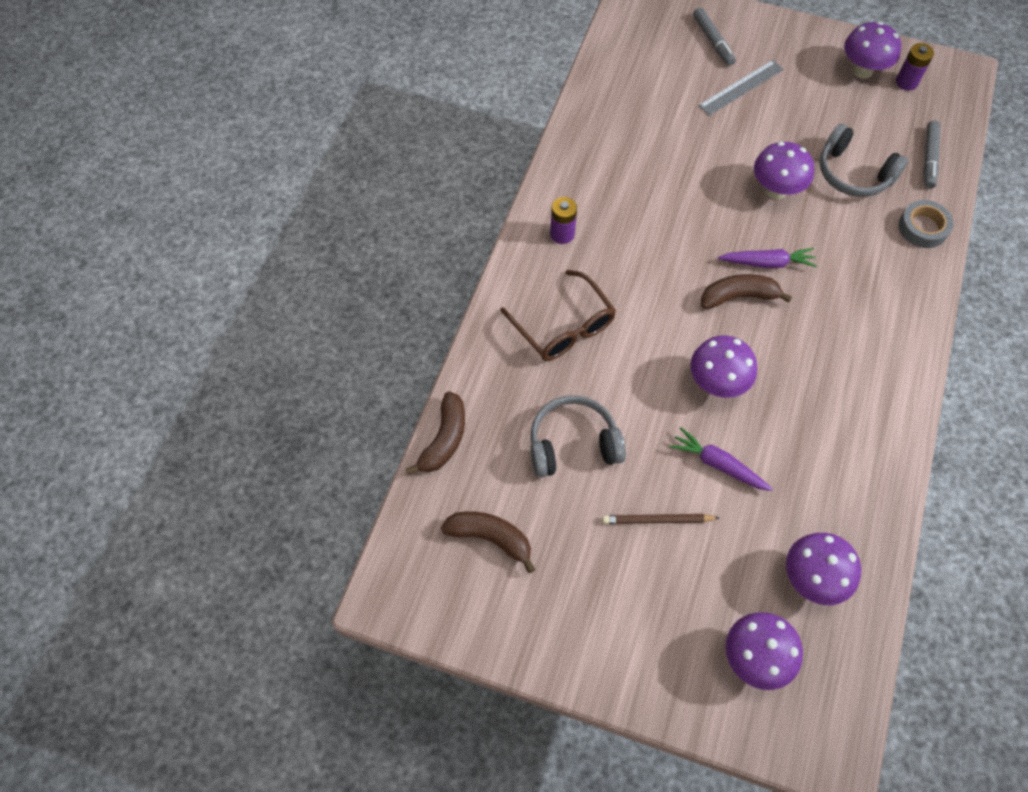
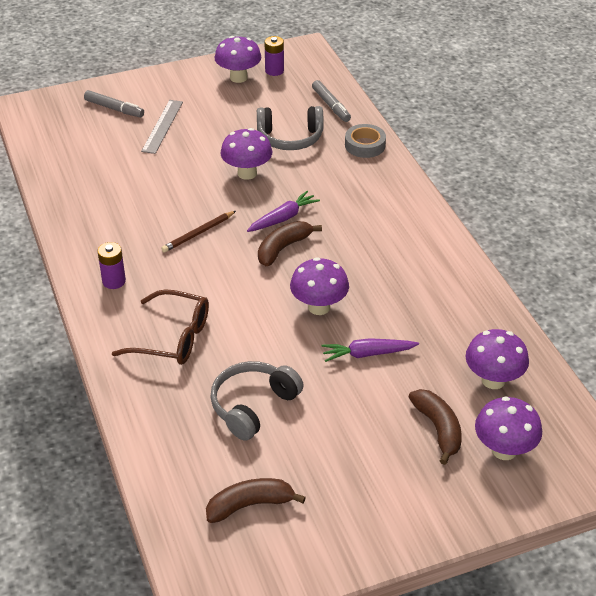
camera: 40 degrees left, 20 degrees down
brown banana [406,391,465,475] -> brown banana moved to [409,389,462,465]
brown pencil [602,514,719,524] -> brown pencil moved to [161,211,236,253]

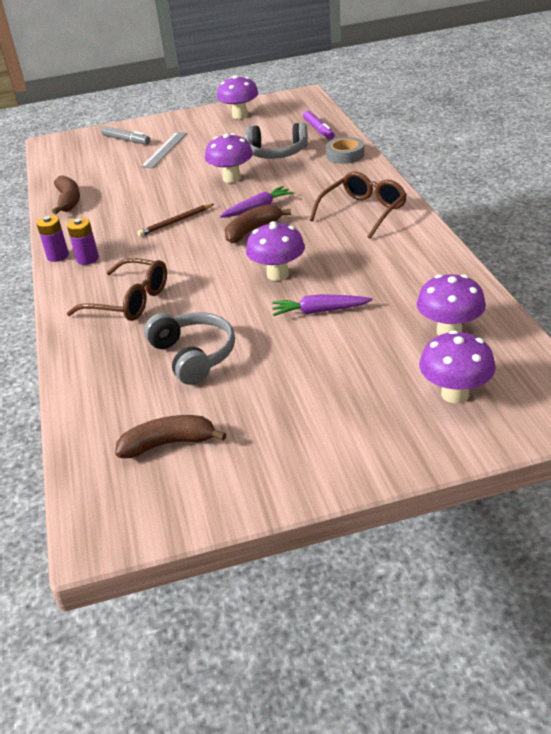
camera: 10 degrees right, 5 degrees down
grey headphones [210,361,304,441] -> grey headphones turned 105 degrees clockwise [144,312,235,385]
purple battery [265,36,284,76] -> purple battery moved to [36,215,69,262]
grey marker [312,80,351,122] -> purple marker [303,111,335,140]
brown banana [409,389,462,465] -> brown banana moved to [52,175,80,214]
none -> brown glasses [309,171,407,239]

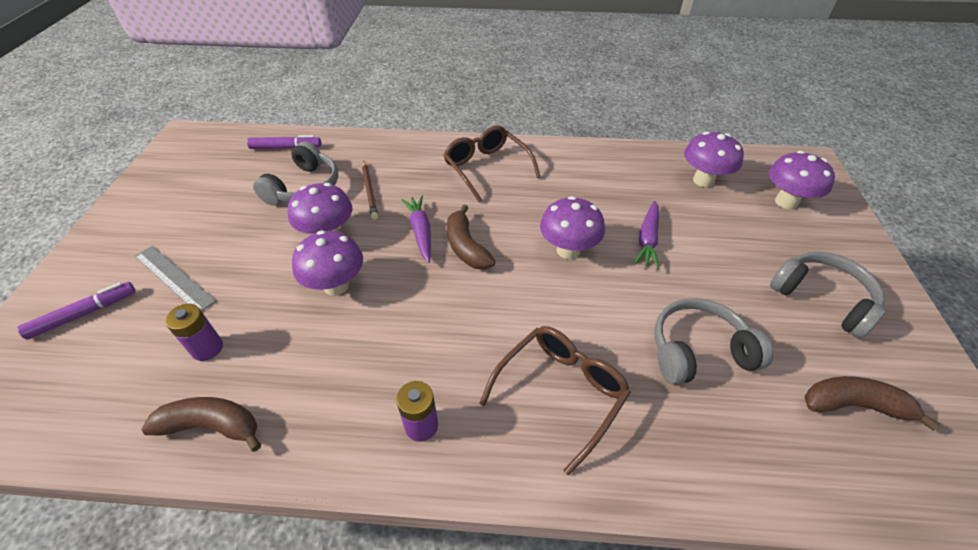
camera: 75 degrees left, 10 degrees up
purple battery [36,215,69,262] -> purple battery moved to [165,304,223,361]
grey marker [101,126,150,144] -> purple marker [17,282,136,339]
brown banana [115,415,226,458] -> brown banana turned 90 degrees clockwise [805,376,940,430]
brown pencil [138,204,214,237] -> brown pencil moved to [362,161,378,220]
purple mushroom [217,75,259,119] -> purple mushroom moved to [292,230,363,296]
grey tape [326,137,364,164] -> none
none -> grey headphones [770,252,886,339]

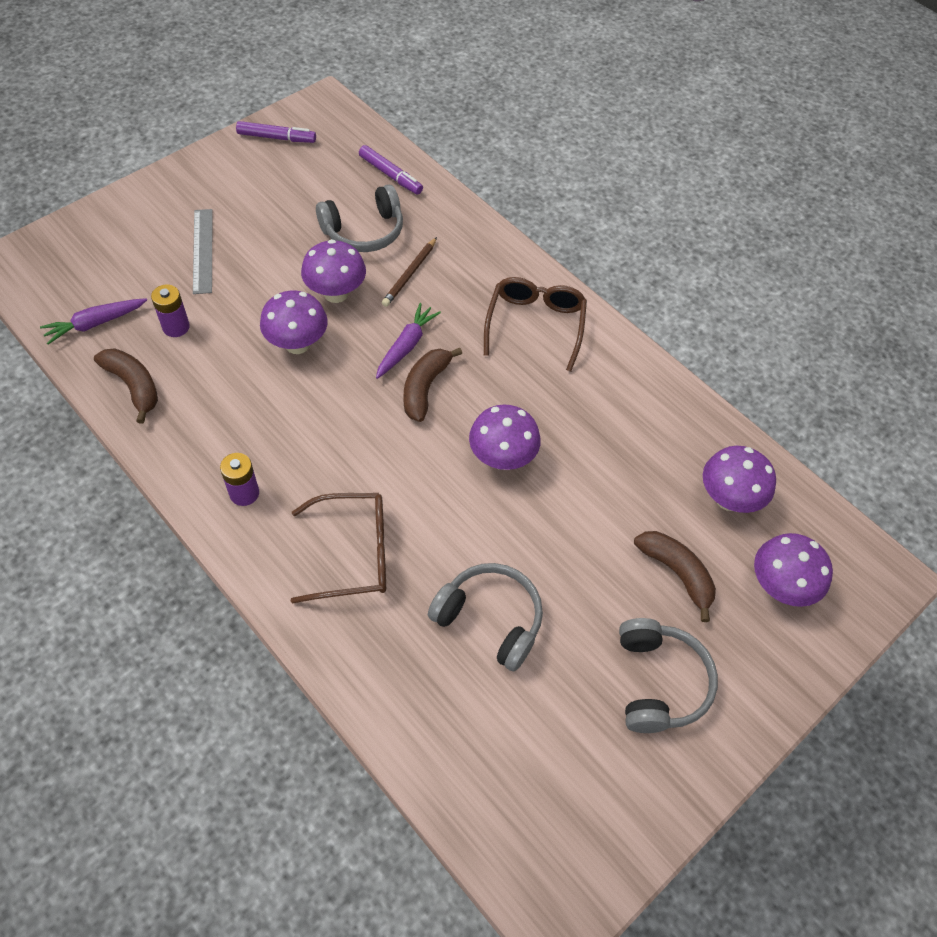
camera: 40 degrees right, 10 degrees up
purple marker [17,282,136,339] -> purple marker moved to [236,121,316,143]
purple carrot [634,201,659,269] -> purple carrot moved to [40,298,147,345]
brown banana [805,376,940,430] -> brown banana moved to [634,531,716,622]

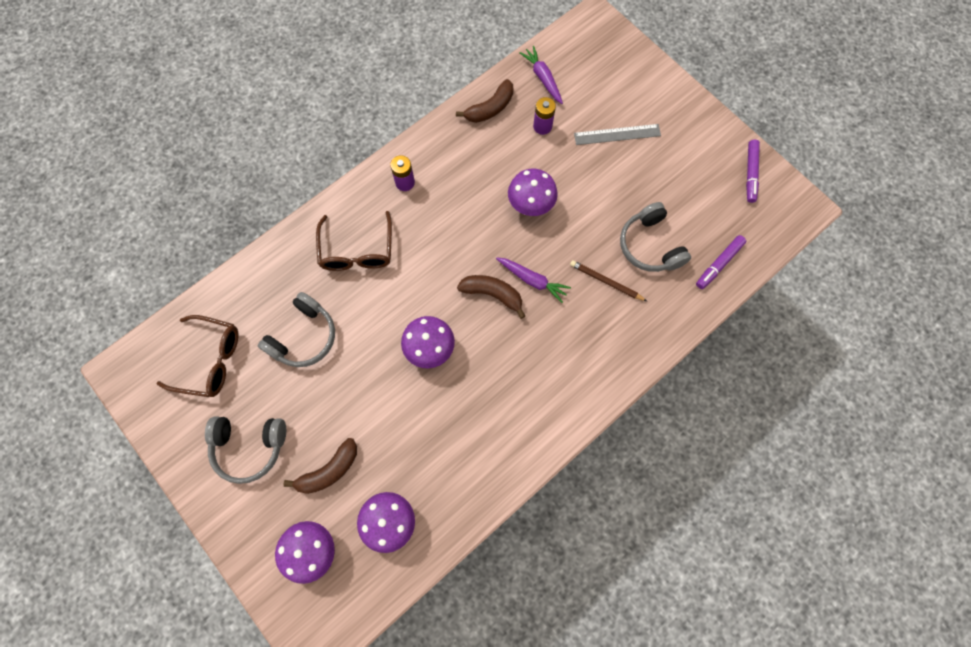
camera: 95 degrees right, 15 degrees up
purple mushroom [301,239,366,303] -> none
brown glasses [484,277,587,372] -> brown glasses moved to [156,315,238,397]

